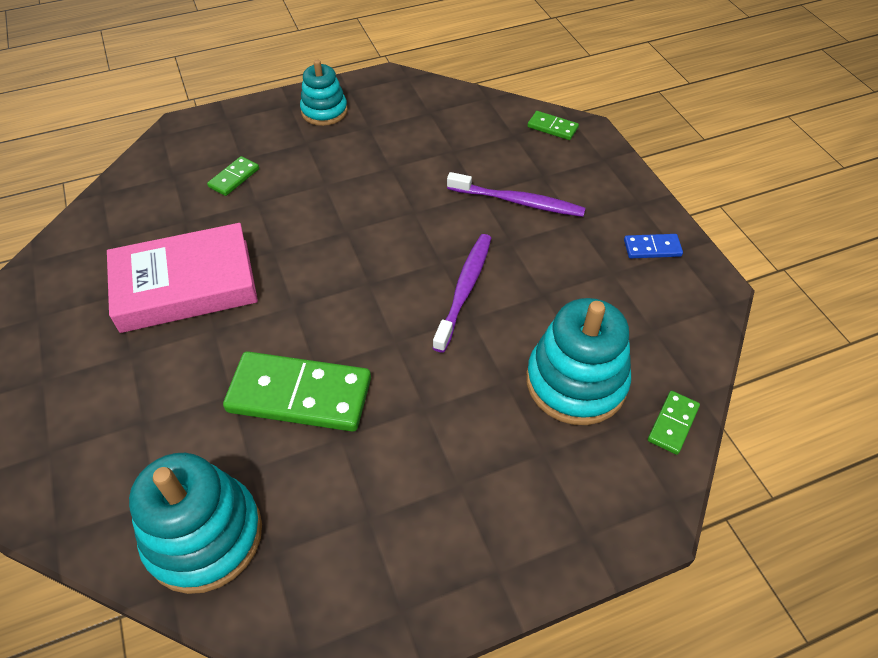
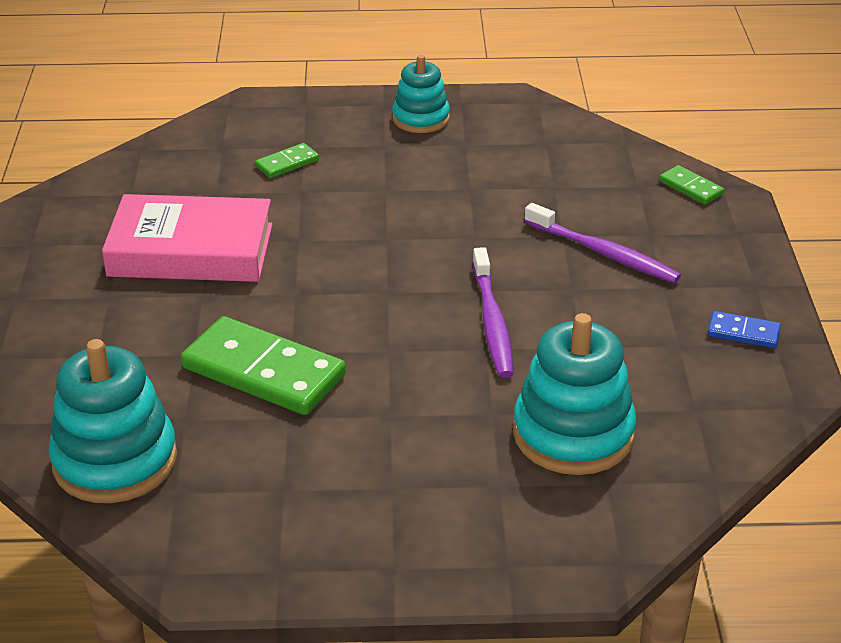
camera: 20 degrees right, 15 degrees down
purple toothbrush [433,234,491,353] -> purple toothbrush turned 135 degrees clockwise [473,247,514,378]
green domino [648,391,700,455] -> none

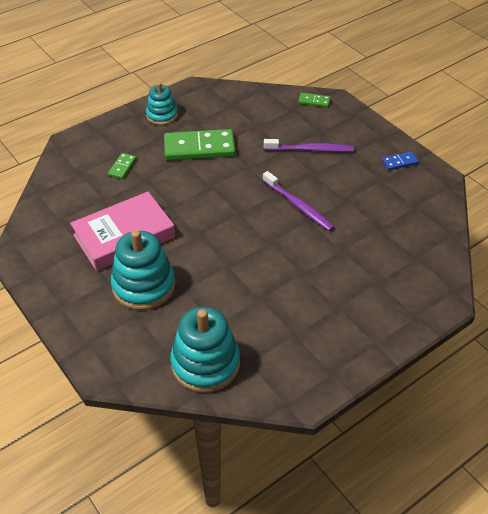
camera: 35 degrees left, 10 degrees up
green domino [181,316,346,415] -> green domino moved to [164,129,236,160]
turquoise stacking toy [513,313,637,475] -> turquoise stacking toy moved to [111,230,175,310]

